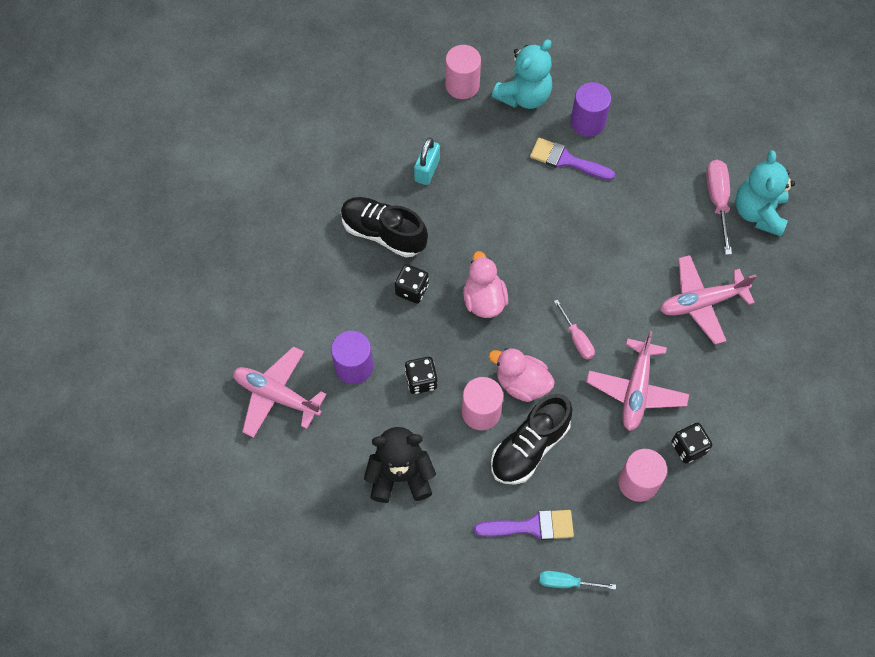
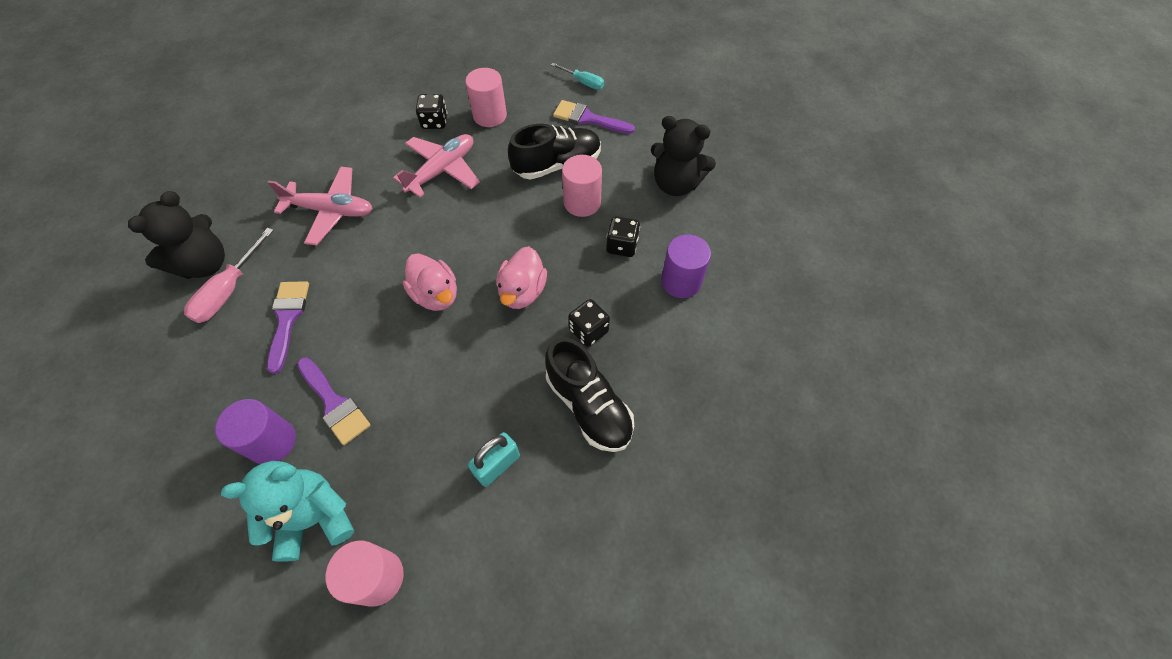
camera: 155 degrees left, 5 degrees down
pink plane [233,346,327,438] -> none
pink duck [489,348,555,402] -> pink duck moved to [403,253,457,311]
pink screwdriver [554,299,595,360] -> none
turquoise teddy bear [735,150,795,237] -> black teddy bear [128,191,225,279]
none -> purple brush [267,281,309,374]

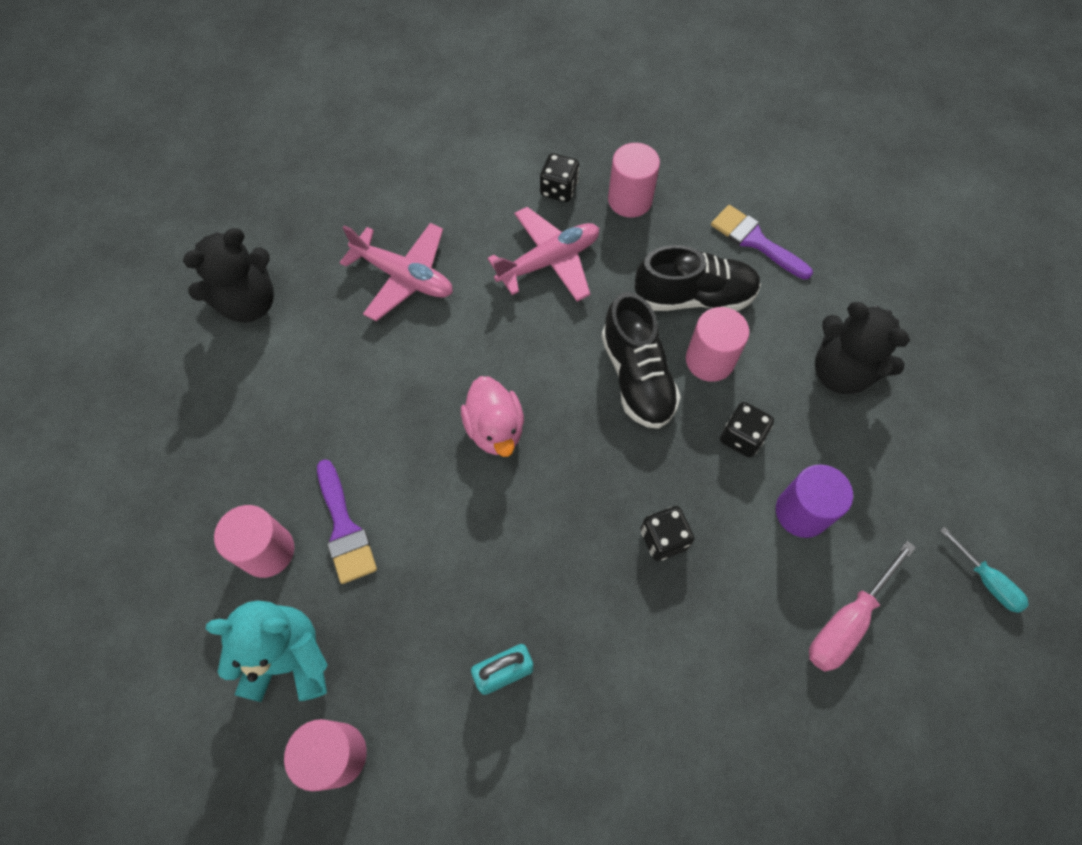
camera: 20 degrees right, 5 degrees up
pink screwdriver [184,228,274,323] -> pink screwdriver moved to [809,541,916,672]
purple cylinder [215,399,296,464] -> pink cylinder [214,505,294,578]
purple brush [267,281,309,374] -> none
pink duck [496,246,547,309] -> none
black shoe [545,338,634,452] -> black shoe moved to [601,292,681,429]
turquoise screwdriver [551,63,604,90] -> turquoise screwdriver moved to [940,527,1029,613]

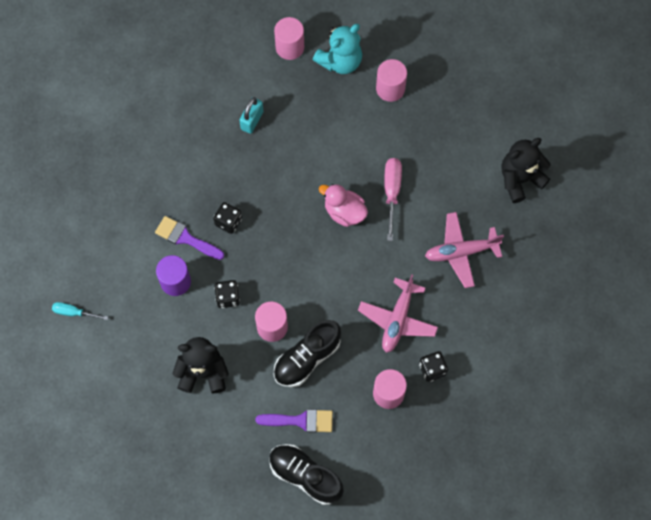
camera: 140 degrees right, 5 degrees up
black teddy bear [183,228,274,323] -> black teddy bear turned 45 degrees clockwise [501,138,551,203]
purple brush [317,459,377,584] -> purple brush moved to [155,216,224,260]
black shoe [601,292,681,429] -> black shoe moved to [269,444,344,505]
pink screwdriver [809,541,916,672] -> pink screwdriver moved to [384,158,402,241]

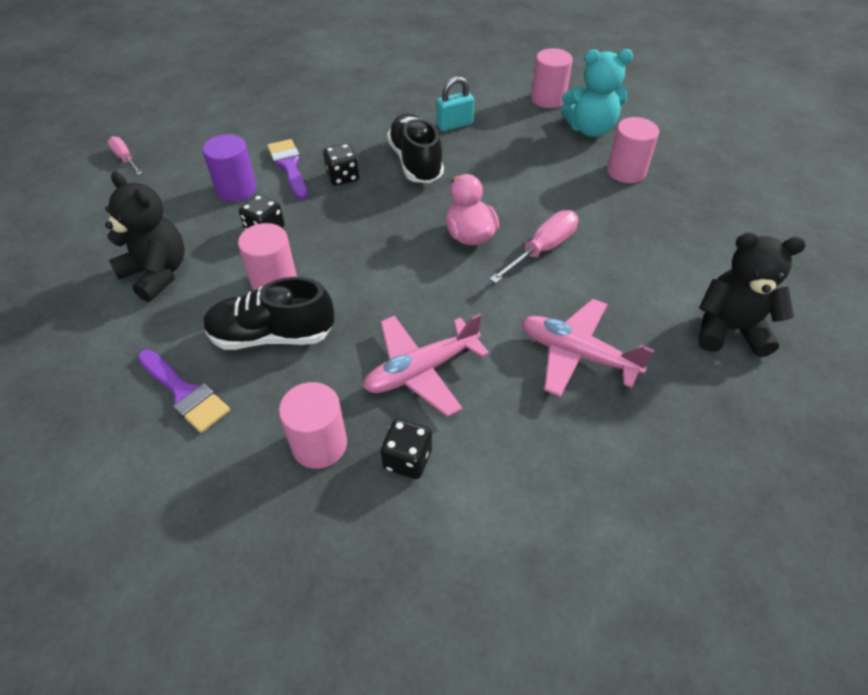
camera: 40 degrees right, 20 degrees down
turquoise screwdriver [52,302,108,320] -> pink screwdriver [107,136,142,175]
black shoe [269,444,344,505] -> black shoe moved to [387,114,444,183]

